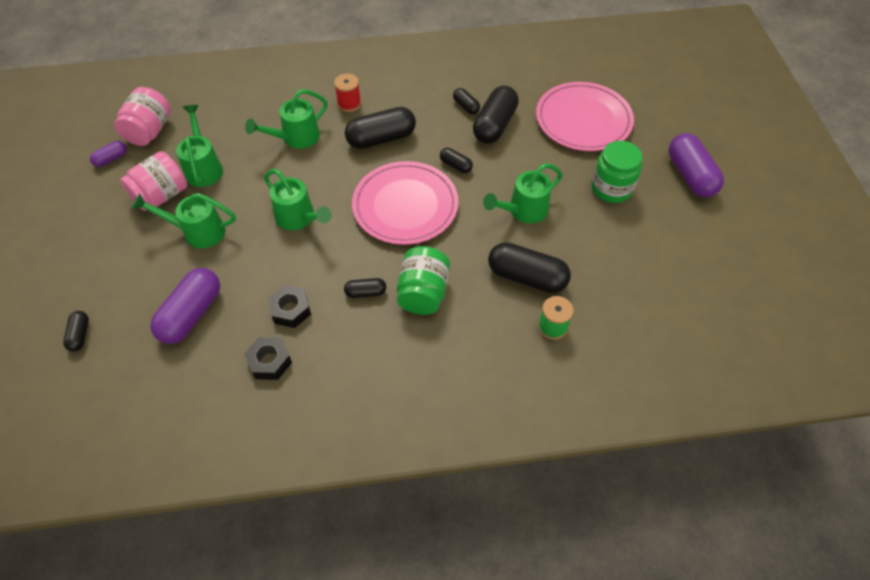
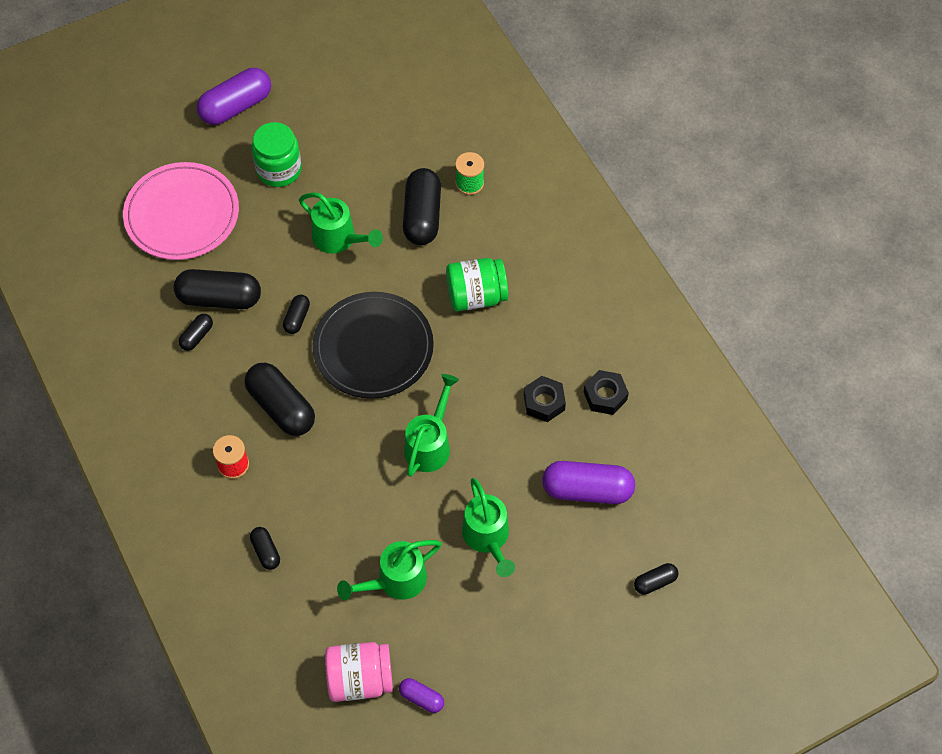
camera: 110 degrees left, 5 degrees up
pink jar [120,151,187,211] -> none
green watering can [245,89,328,149] -> none
black capsule [344,278,386,298] -> black capsule moved to [250,527,280,570]
pink plate [352,161,459,245] -> black plate [313,292,434,399]

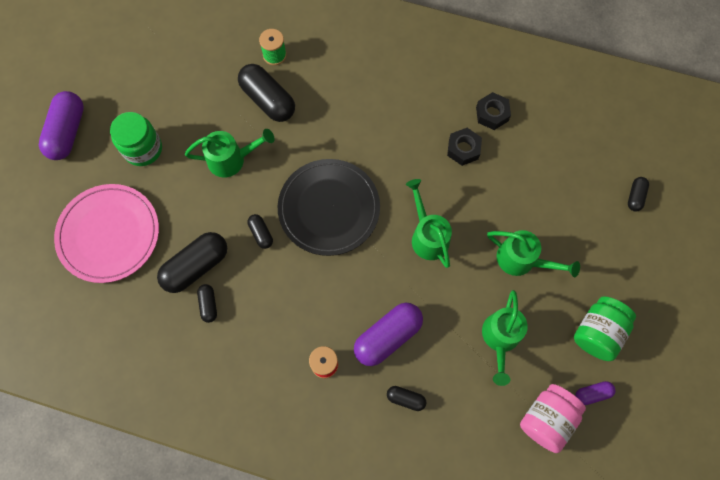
camera: 45 degrees left, 10 degrees up
black capsule [245,362,315,436] -> none
green jar [446,258,508,311] -> green jar moved to [574,296,636,361]
purple capsule [542,461,635,504] -> purple capsule moved to [354,303,423,366]

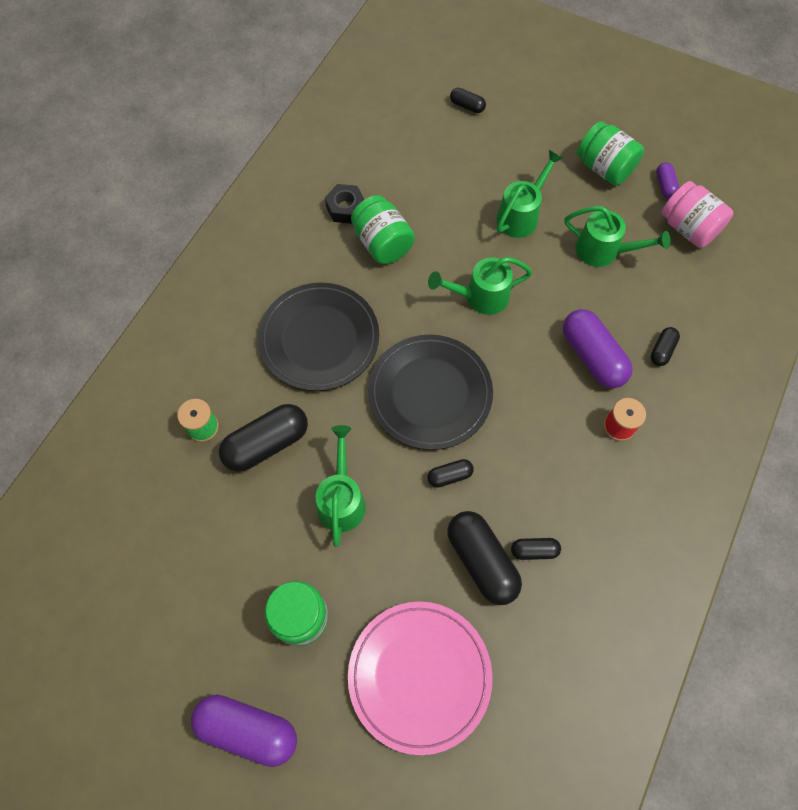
camera: 80 degrees left, 5 degrees down
black nut [447,128,482,166] -> green jar [351,195,415,264]
none -> black plate [258,282,379,391]

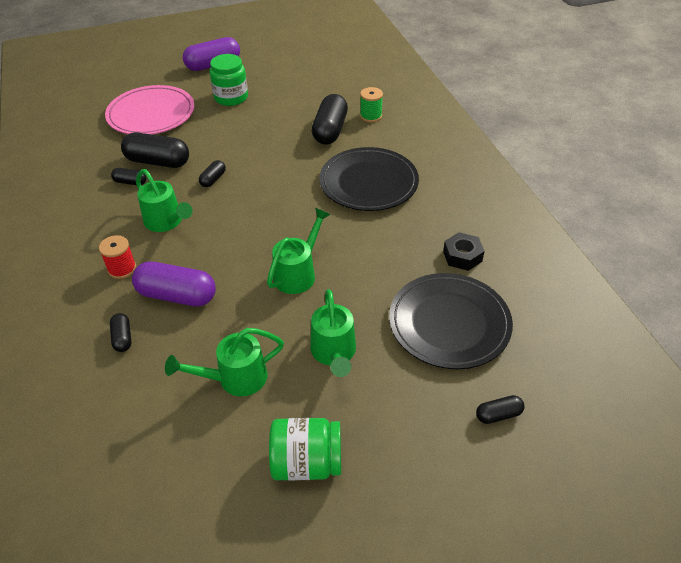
camera: 135 degrees right, 20 degrees down
green watering can [316,425,366,547] -> green watering can moved to [136,169,192,232]
green jar [351,195,415,264] -> none
black plate [368,335,493,450] -> black plate moved to [389,273,513,369]
black capsule [511,538,561,560] -> black capsule turned 60 degrees clockwise [111,168,146,185]
purple capsule [656,162,680,199] -> none
pink jar [662,181,733,248] -> none

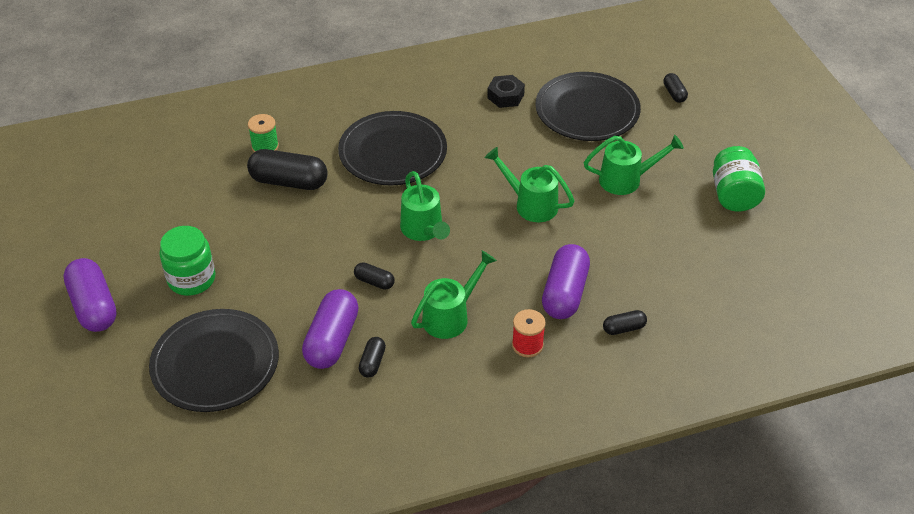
camera: 90 degrees left, 0 degrees up
pink plate [105,85,194,134] -> black plate [149,309,279,412]
black capsule [121,132,189,168] -> purple capsule [302,289,359,369]
green watering can [165,328,284,396] -> green watering can moved to [400,171,450,241]

